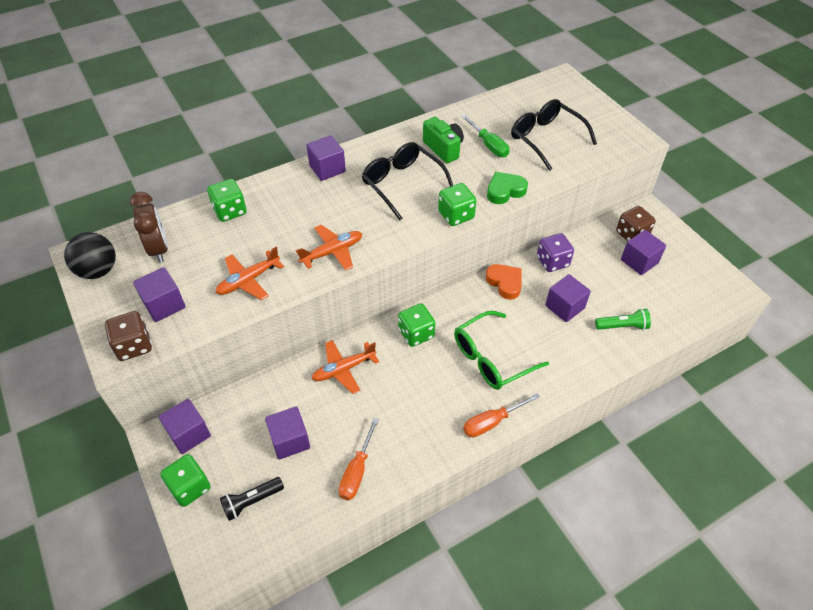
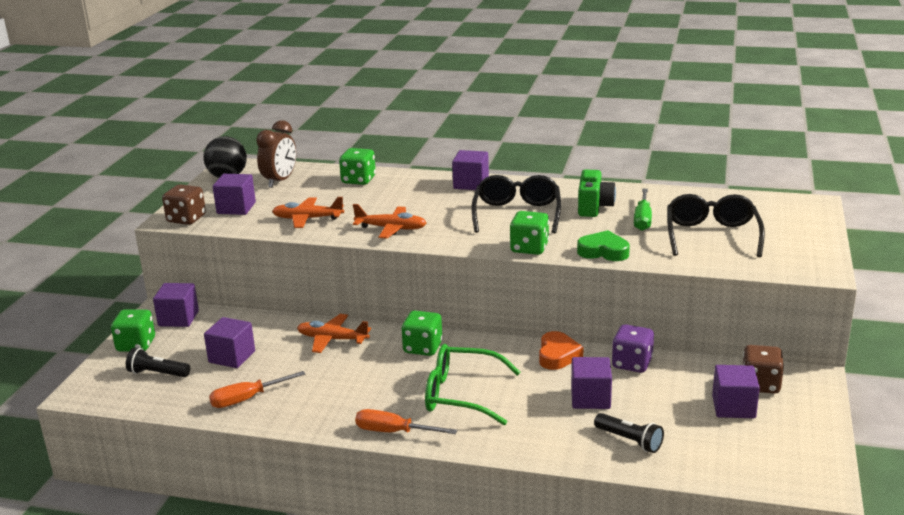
camera: 45 degrees right, 25 degrees down
green flashlight [595,308,651,330] -> black flashlight [594,413,664,453]

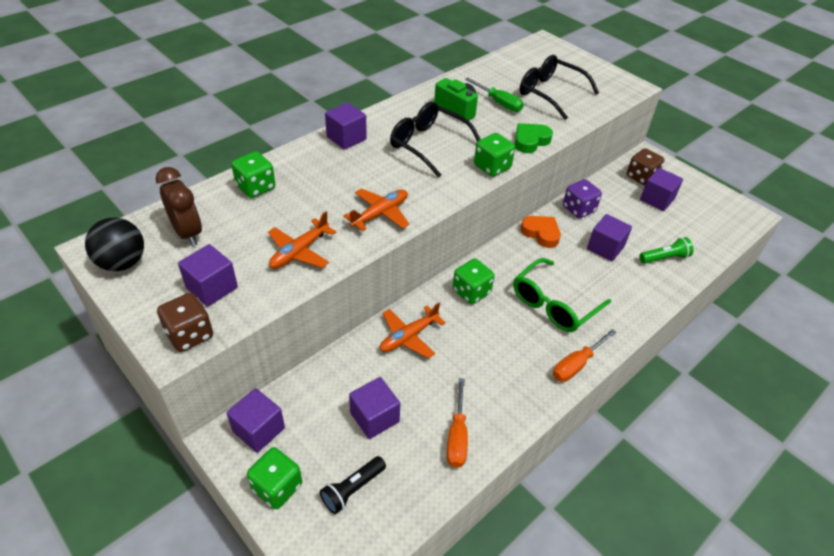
camera: 60 degrees left, 20 degrees up
black flashlight [594,413,664,453] -> green flashlight [639,237,694,264]

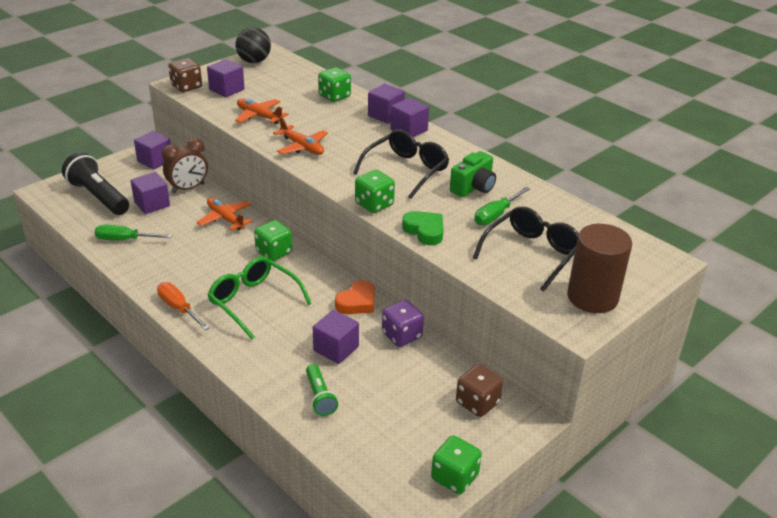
camera: 90 degrees right, 10 degrees down
brown clock [155,167,202,246] -> brown clock moved to [162,138,208,194]
green dice [247,447,302,509] -> green dice moved to [431,435,482,494]
black flashlight [320,456,386,514] -> black flashlight [62,152,129,215], size x1.80
orange screwdriver [447,378,468,468] -> green screwdriver [95,225,172,241]
purple cube [640,168,683,211] -> purple cube moved to [368,84,405,124]
none -> brown cylinder [567,224,632,313]

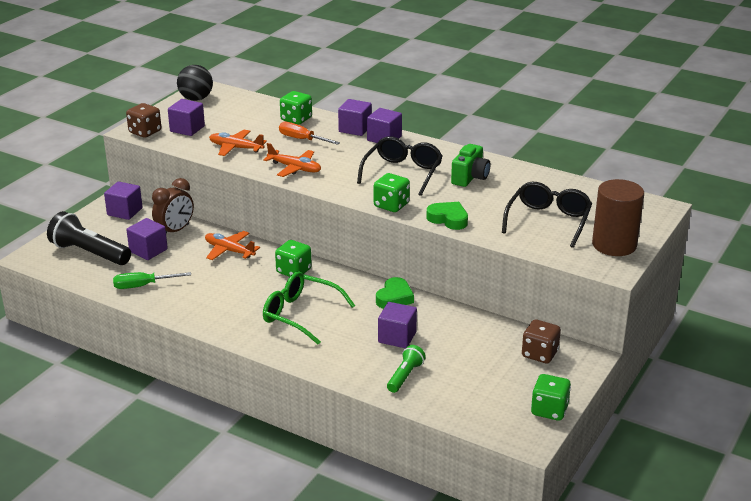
camera: 15 degrees left, 5 degrees down
orange screwdriver [157,282,210,330] -> orange screwdriver moved to [279,122,340,145]
green flashlight [306,364,338,416] -> green flashlight turned 120 degrees counterclockwise [387,345,426,393]
orange heart [335,280,375,314] -> green heart [376,277,414,309]
purple dice [382,300,424,347] -> none
green screwdriver [474,186,531,225] -> none

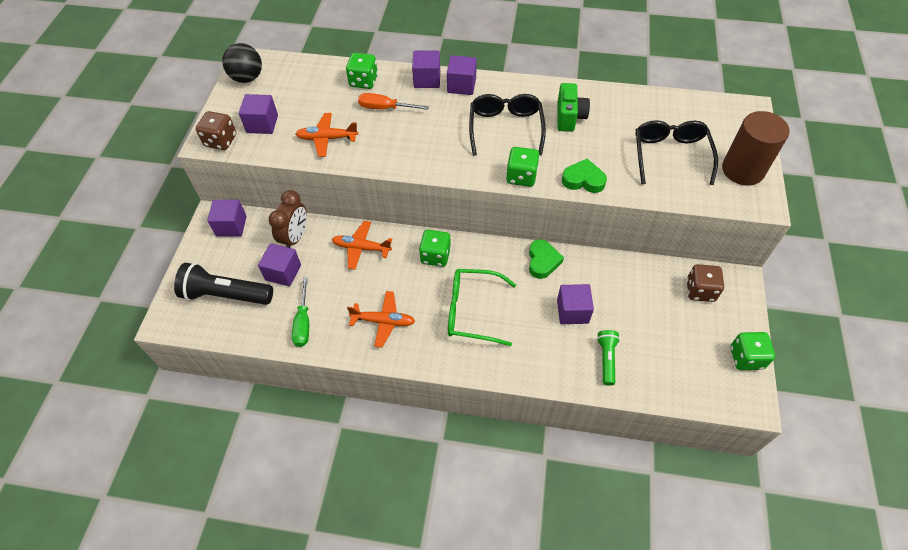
camera: 20 degrees left, 25 degrees up
green screwdriver [113,272,191,289] -> green screwdriver turned 60 degrees counterclockwise [292,277,309,347]
orange plane [263,143,321,177] -> orange plane moved to [347,291,415,348]

